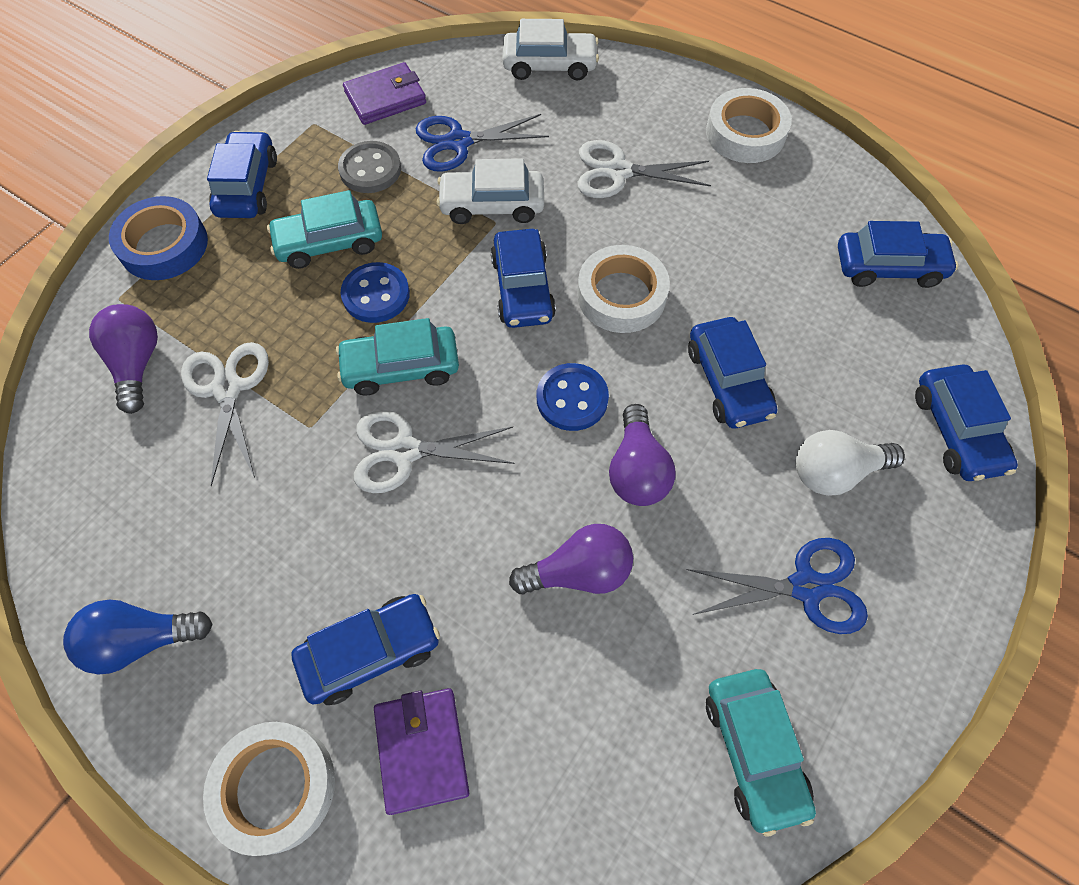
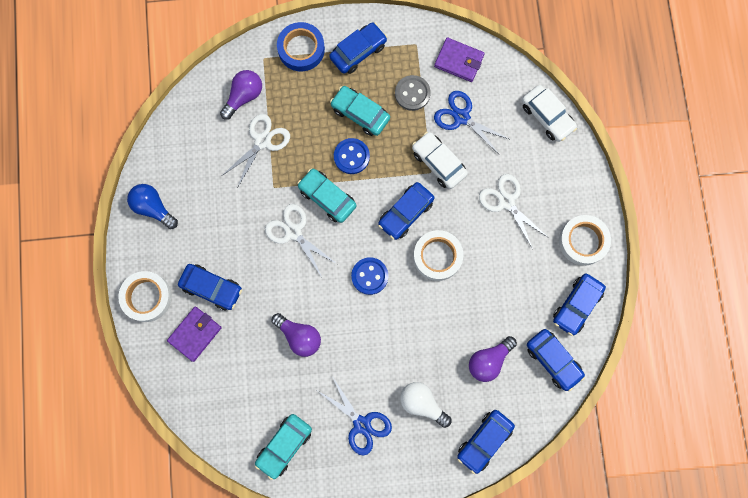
camera: 50 degrees right, 15 degrees up
purple light bulb [609,404,676,506] -> purple light bulb moved to [469,336,517,382]
blue car [688,317,777,428] -> blue car moved to [553,274,606,336]

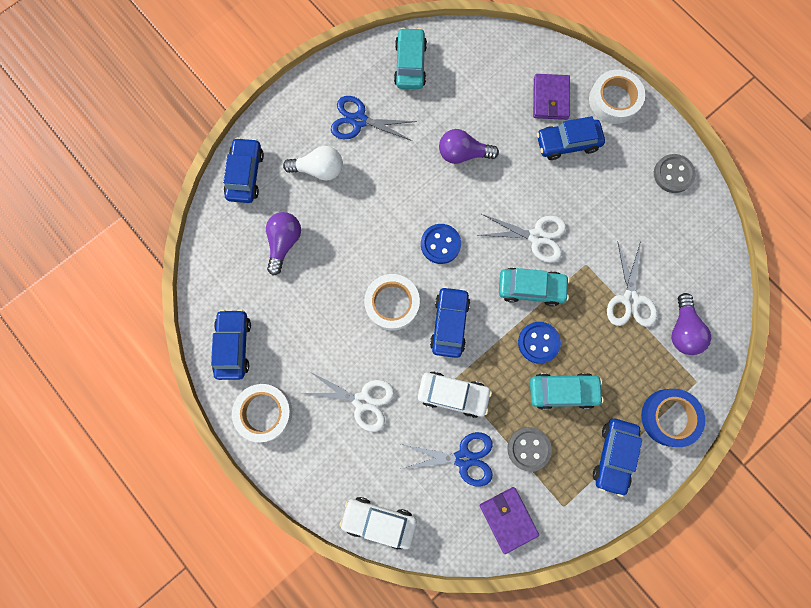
camera: 145 degrees right, 0 degrees up
blue light bulb [127,184,178,229] -> grey button [654,154,696,193]
purple wallet [434,38,485,82] -> purple wallet turned 75 degrees clockwise [480,487,539,554]
blue car [527,329,585,392] -> none

